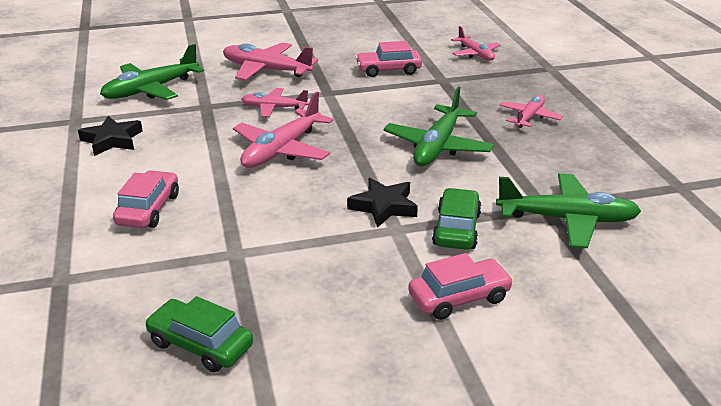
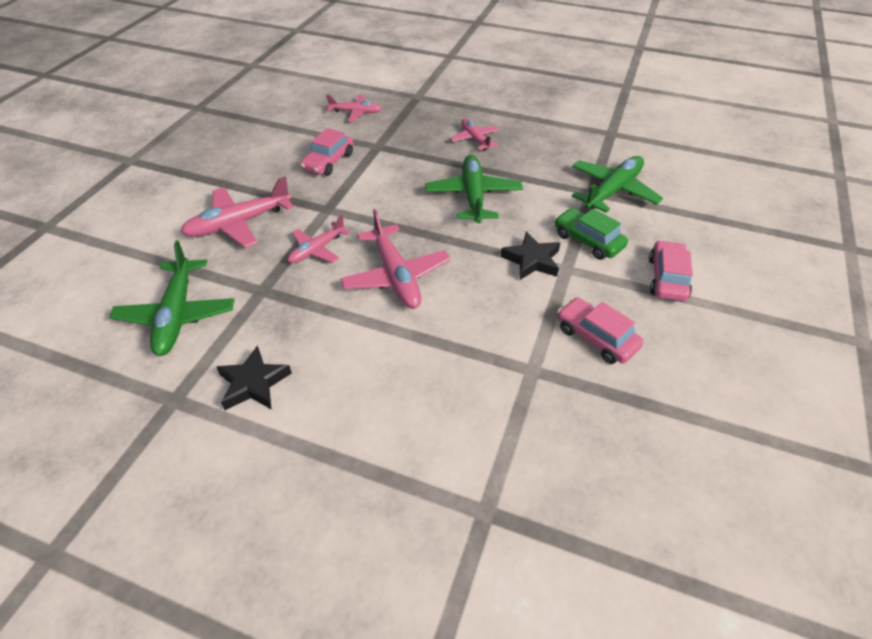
camera: 55 degrees left, 15 degrees up
pink car [113,170,179,228] -> pink car moved to [557,297,643,364]
green car [145,296,253,372] -> none
green plane [383,87,494,166] -> green plane turned 150 degrees counterclockwise [425,155,523,223]

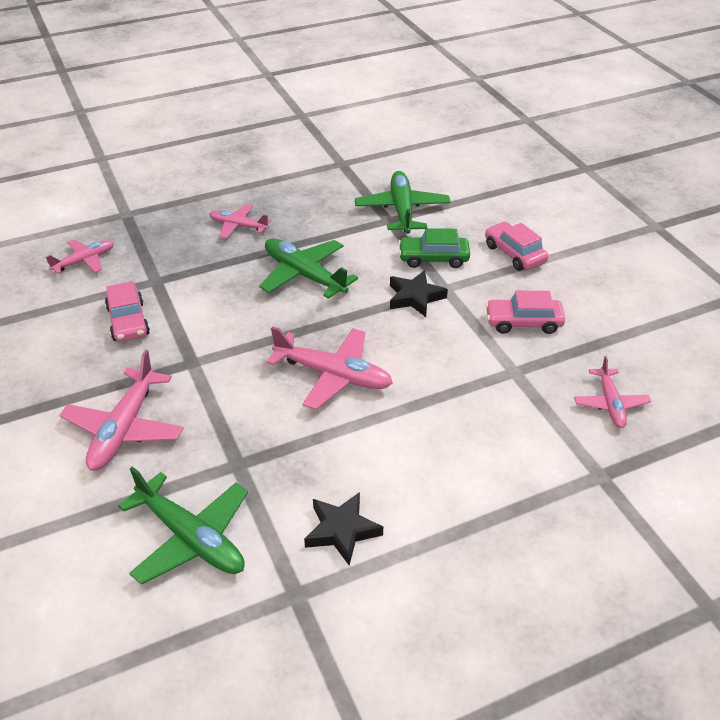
camera: 45 degrees left, 5 degrees down
pink plane [288,215,351,263] -> pink plane moved to [574,356,651,428]

